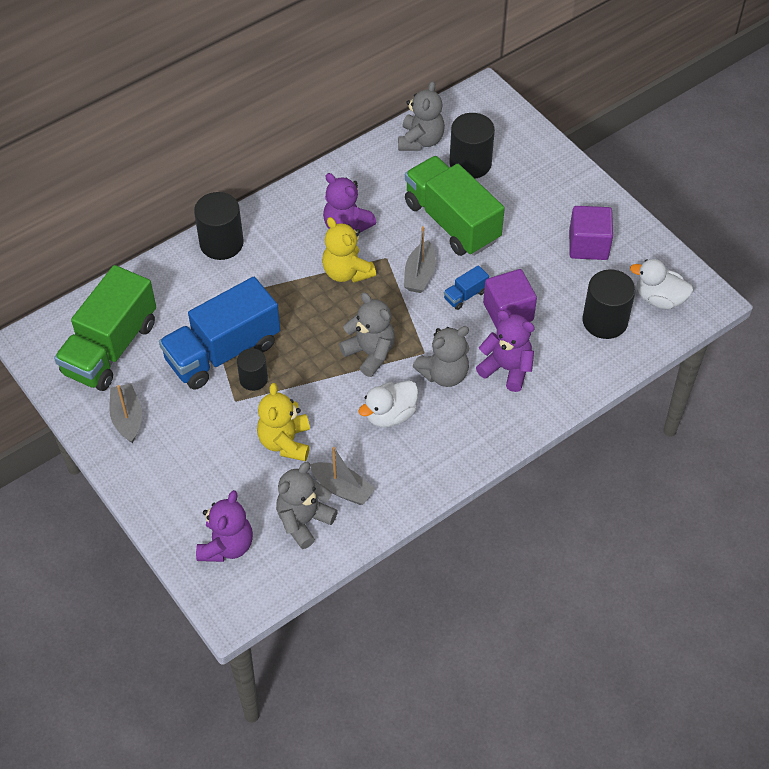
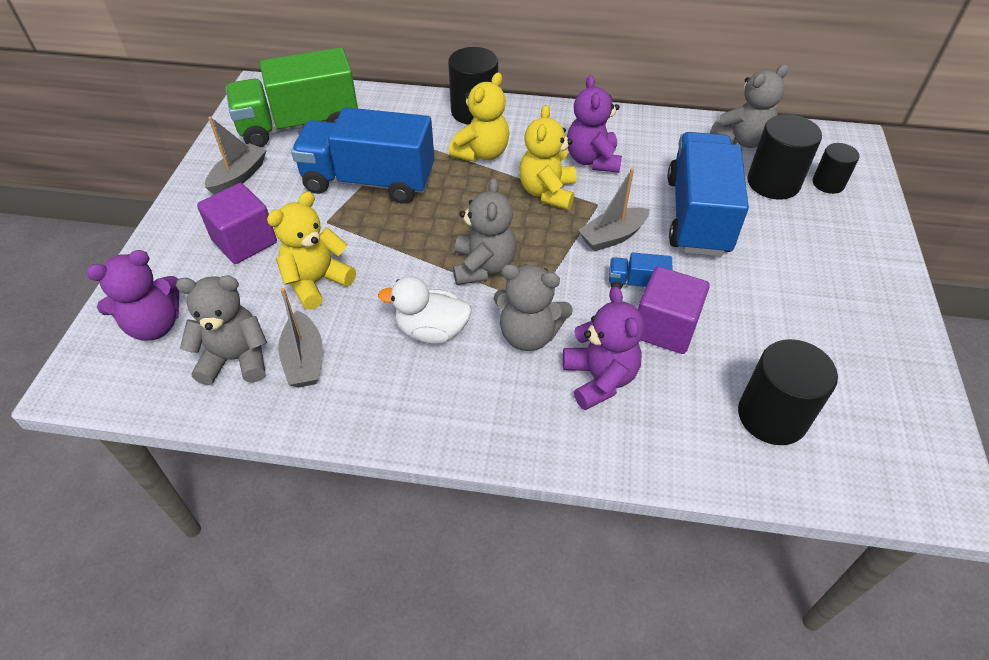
camera: 45 degrees right, 5 degrees down
black cylinder [237,348,268,391] -> black cylinder moved to [812,143,860,194]
green truck [405,156,505,256] -> blue truck [667,132,749,256]
purple cube [569,206,613,260] -> purple cube moved to [197,183,277,264]
white duck [630,259,693,309] -> none
none -> yellow teddy bear [449,72,509,162]

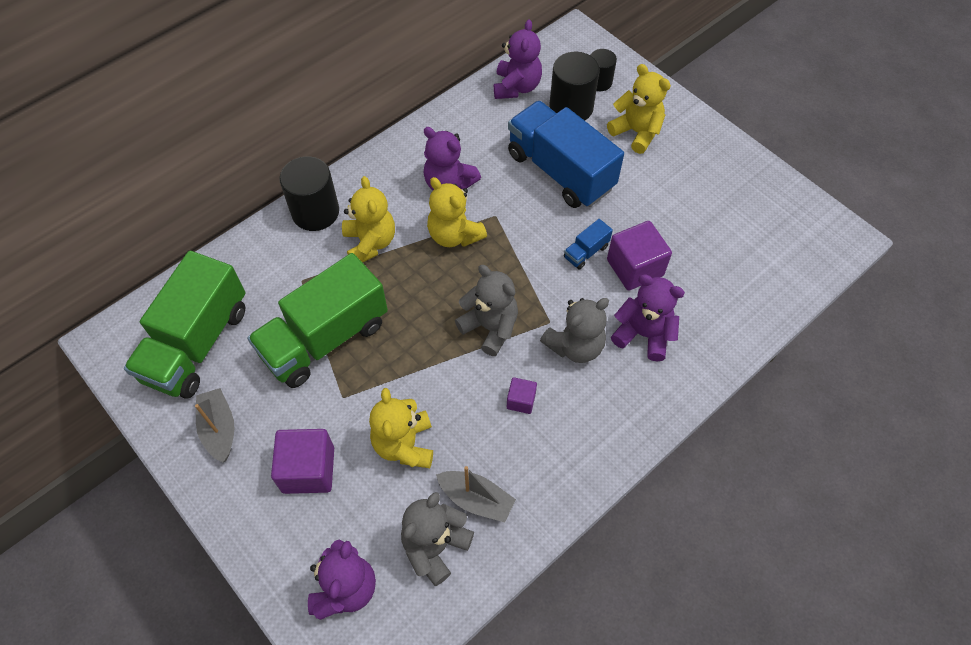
camera: 50 degrees left, 10 degrees up
blue truck [291,107,435,204] -> green truck [247,253,388,388]
white duck [378,276,472,344] -> purple cube [507,377,537,414]
grey boat [578,168,650,252] -> none
grey teddy bear [710,64,789,148] -> purple teddy bear [494,19,542,99]
black cylinder [738,339,838,445] -> none
none -> yellow teddy bear [607,64,671,154]

